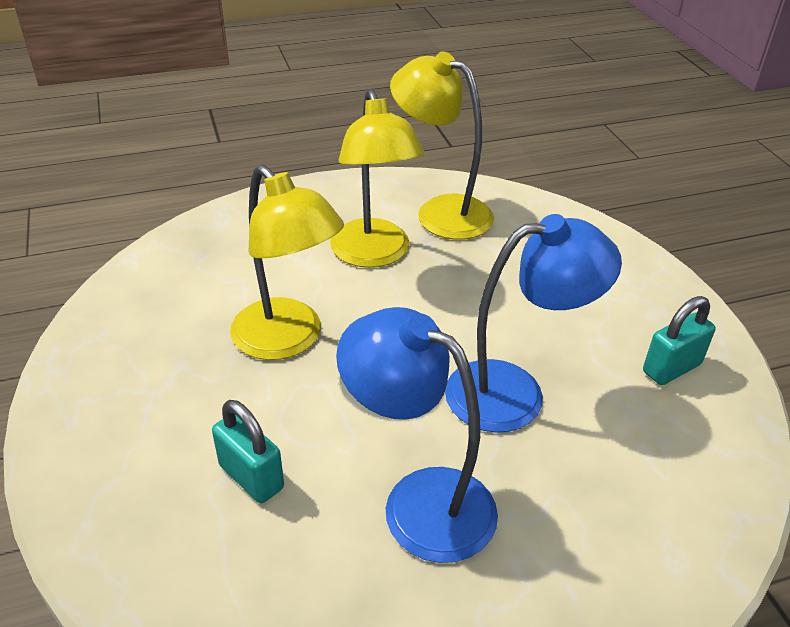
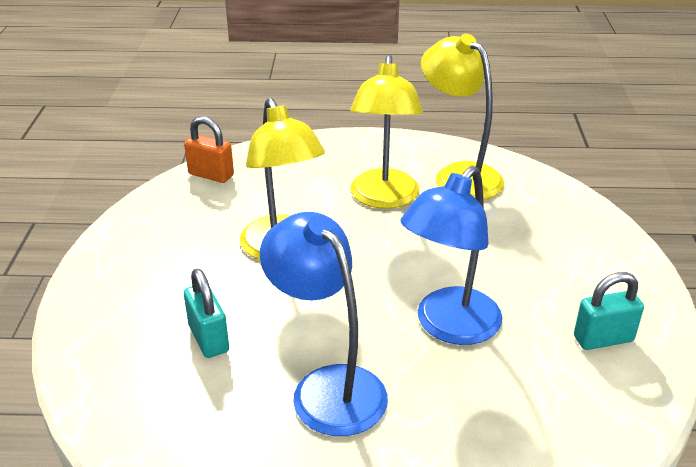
camera: 20 degrees right, 5 degrees down
blue lamp [445,214,622,433] -> blue lamp turned 120 degrees clockwise [401,166,502,345]
none -> orange padlock [184,116,234,183]

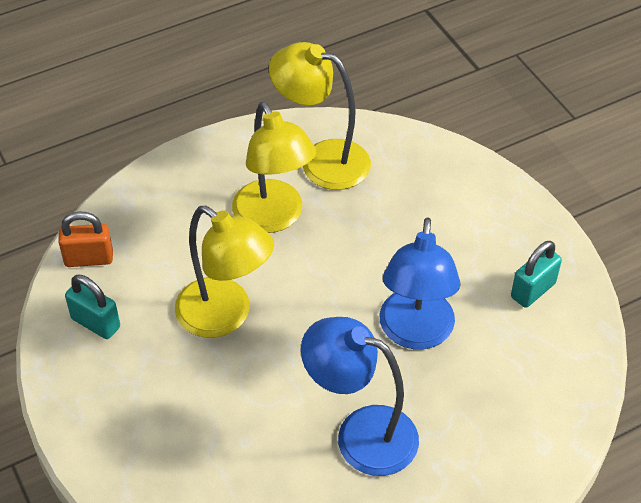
camera: 30 degrees left, 15 degrees up
turquoise padlock [184,269,229,358] -> turquoise padlock moved to [65,275,120,339]

